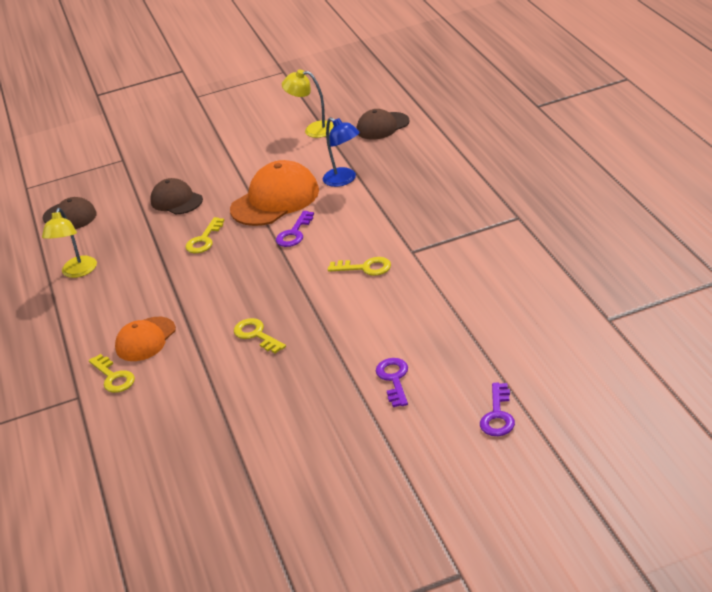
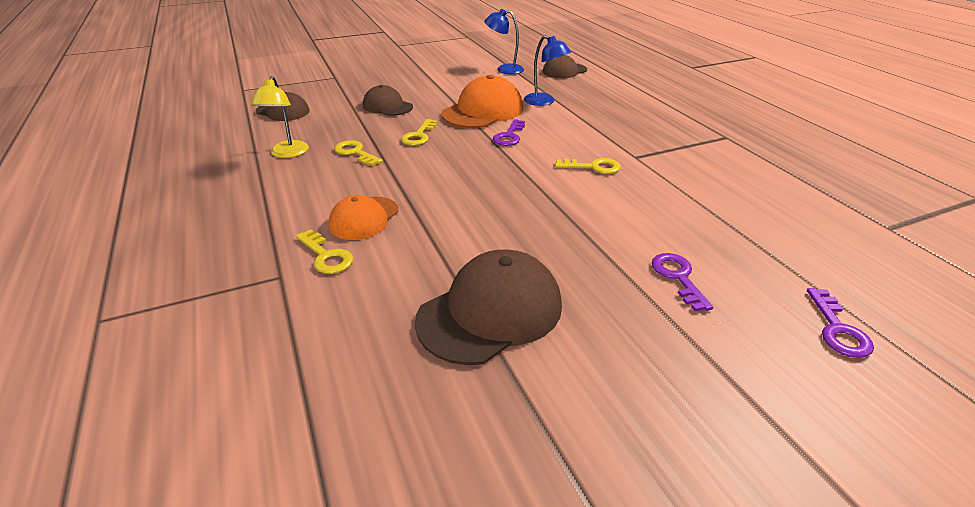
camera: 10 degrees left, 0 degrees up
yellow key [234,318,286,353] -> yellow key moved to [334,140,383,166]
yellow lamp [282,70,334,138] -> blue lamp [484,9,524,74]
none -> brown cap [415,249,562,365]

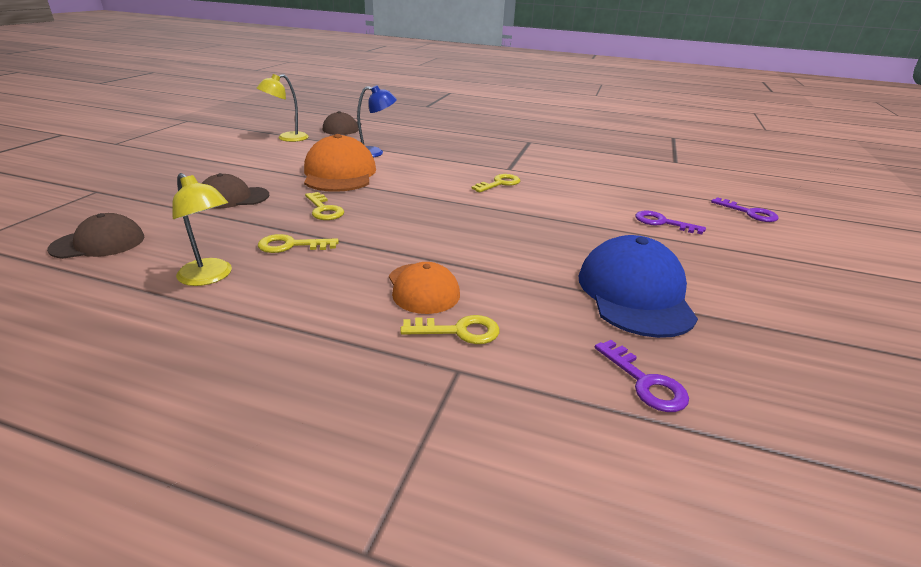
camera: 50 degrees left, 5 degrees down
brown cap [415,249,562,365] -> blue cap [578,235,698,338]
blue lamp [484,9,524,74] -> yellow lamp [257,74,309,142]
purple key [493,119,525,146] -> purple key moved to [595,340,689,412]

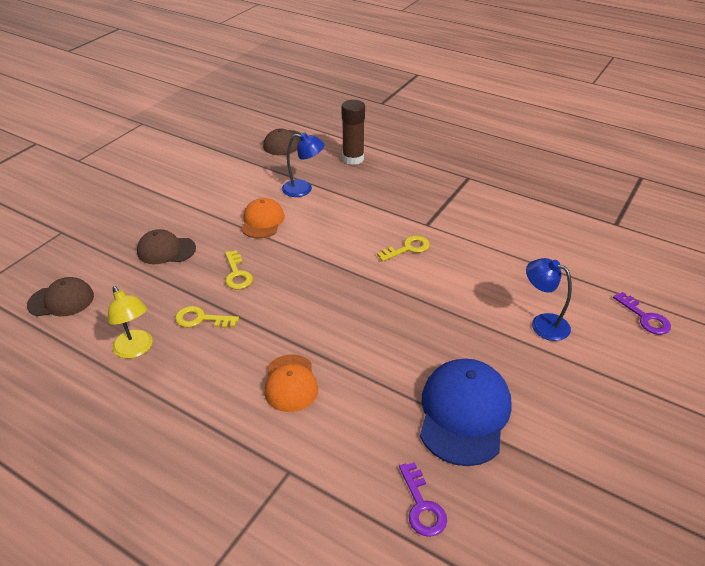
camera: 15 degrees right, 10 degrees up
yellow lamp [257,74,309,142] -> none
orange cap [304,134,376,192] -> orange cap [241,198,285,238], size x0.62
yellow key [400,315,500,344] -> none
purple key [635,210,706,234] -> blue lamp [526,258,572,341]
none -> brown glue stick [342,100,365,165]

